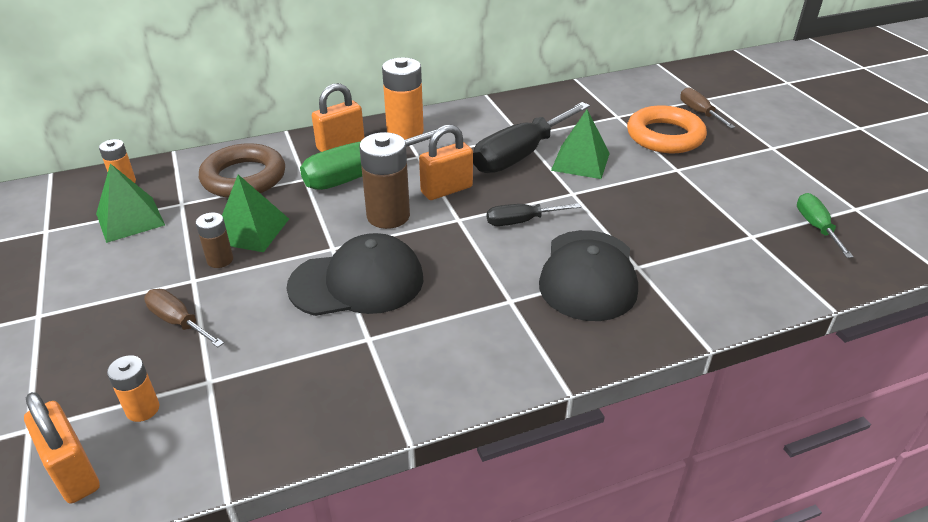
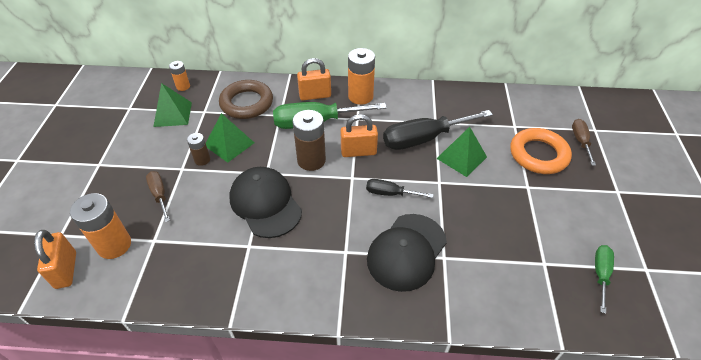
camera: 25 degrees right, 10 degrees up
orange battery [107,355,160,422] -> orange battery [70,193,131,259], size x1.81
black cap [287,233,423,316] -> black cap turned 135 degrees counterclockwise [229,167,302,238]

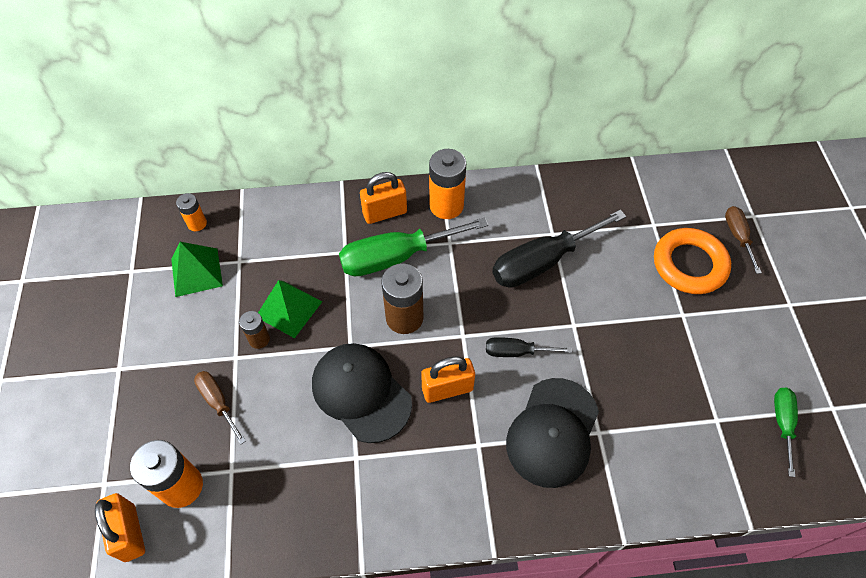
camera: 10 degrees left, 10 degrees up
brown ring [219,80,273,119] -> none
orange padlock [340,114,378,157] -> orange padlock moved to [421,356,475,403]
green pyramid [436,127,487,177] -> none

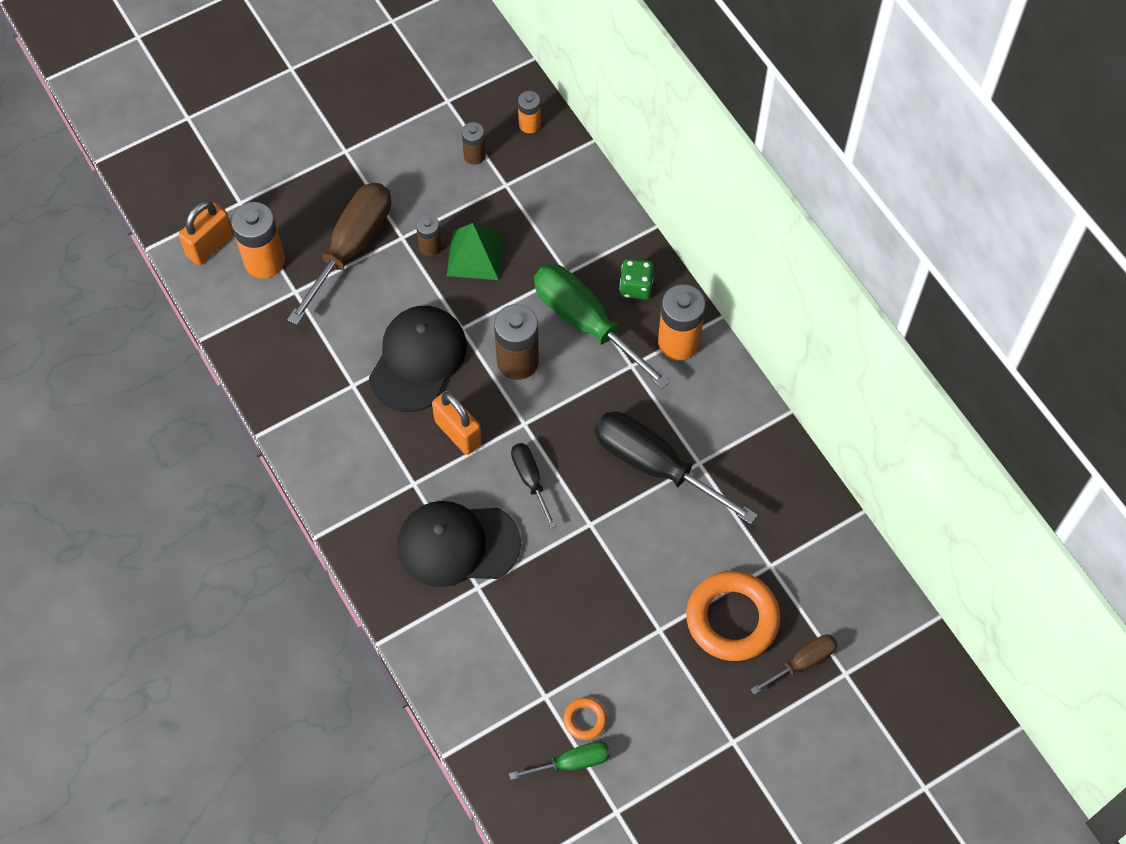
camera: 65 degrees right, 5 degrees up
green pyramid [171,242,223,297] -> brown battery [462,122,486,165]
brown screwdriver [194,371,246,444] -> brown screwdriver [287,183,391,325], size x1.92
orange padlock [360,172,407,224] -> green dice [620,259,654,299]
none -> orange ring [563,697,607,740]

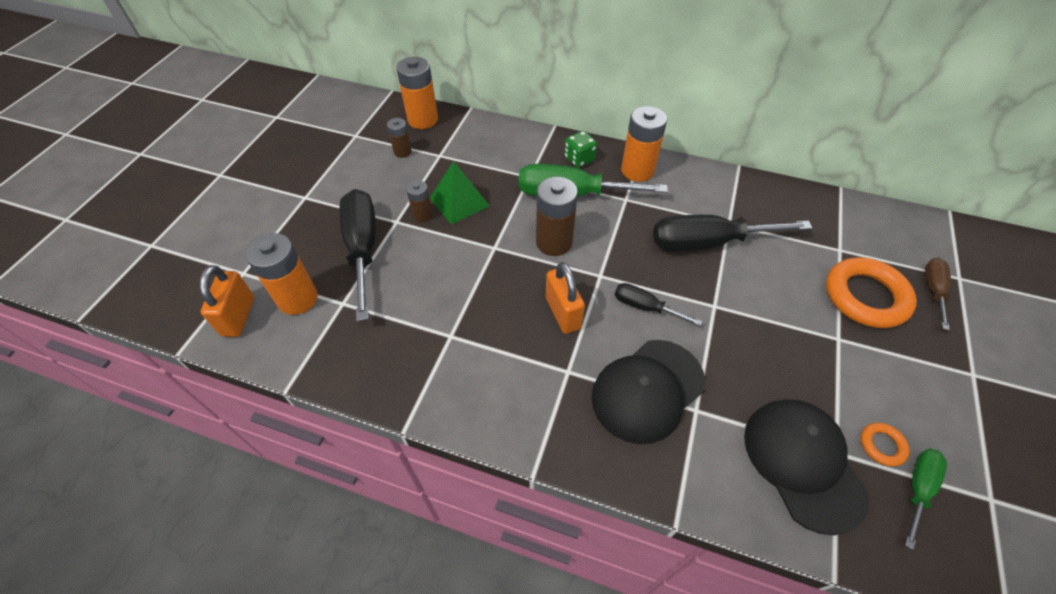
camera: 40 degrees left, 10 degrees down
brown screwdriver [287,183,391,325] -> black screwdriver [340,189,376,321]
black cap [369,306,467,412] -> black cap moved to [744,399,869,535]
orange padlock [432,391,482,455] -> orange padlock turned 60 degrees clockwise [546,262,585,334]
orange battery [518,91,541,133] -> orange battery [396,57,438,129], size x1.81

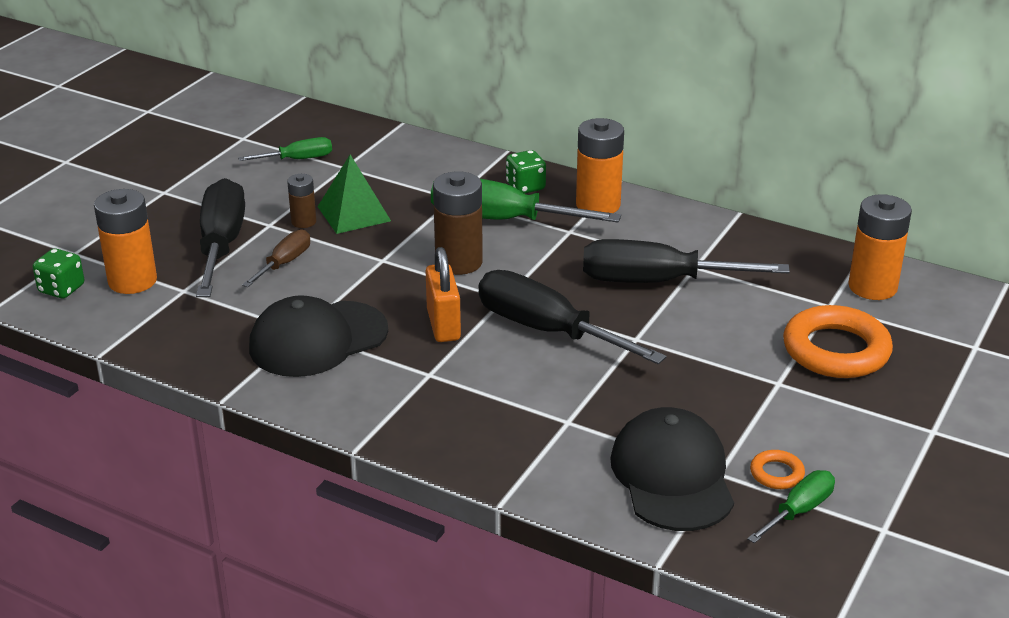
camera: 10 degrees right, 20 degrees down
orange padlock [199,265,254,337] -> green dice [33,248,84,298]
brown battery [387,118,412,158] -> green screwdriver [238,137,332,161]
orange battery [396,57,438,129] -> orange battery moved to [848,194,912,300]
black cap [592,340,706,444] -> black cap moved to [249,295,388,377]
black screwdriver [615,283,703,326] -> black screwdriver [479,270,667,364], size x1.92
brown screwdriver [925,258,951,330] -> brown screwdriver moved to [242,229,310,287]

